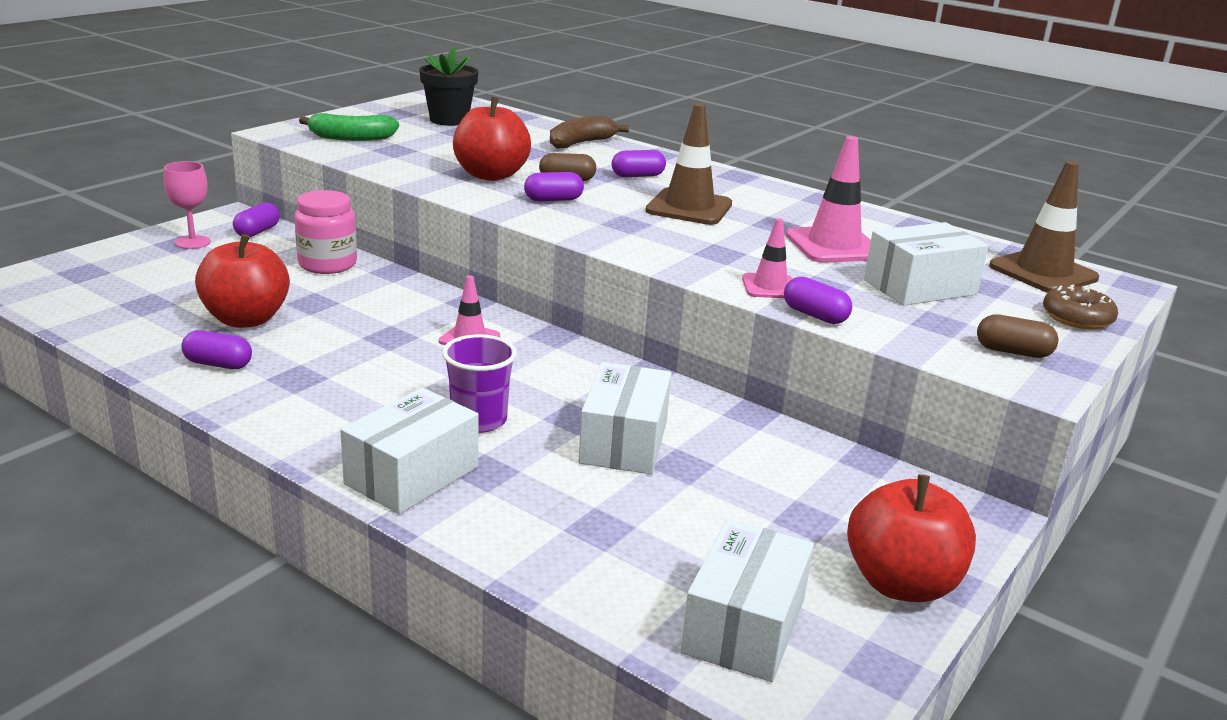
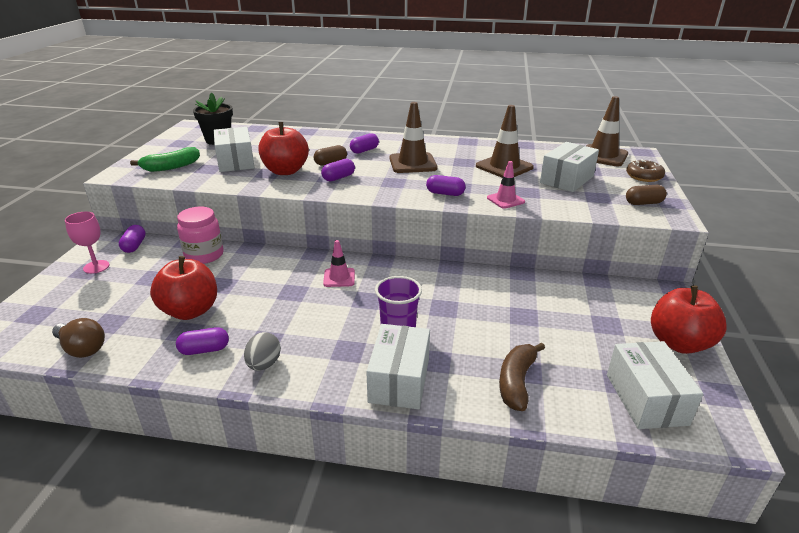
camera: 25 degrees left, 5 degrees up
brown banana [550,116,629,149] -> brown banana moved to [499,342,545,411]
white box [579,362,672,474] -> white box moved to [214,127,254,172]
purple capsule [784,276,852,324] -> purple capsule moved to [426,175,466,196]
pink traffic cone [786,136,871,263] -> brown traffic cone [476,105,534,178]
none -> brown light bulb [52,318,105,358]
none -> grey egg [244,332,281,371]

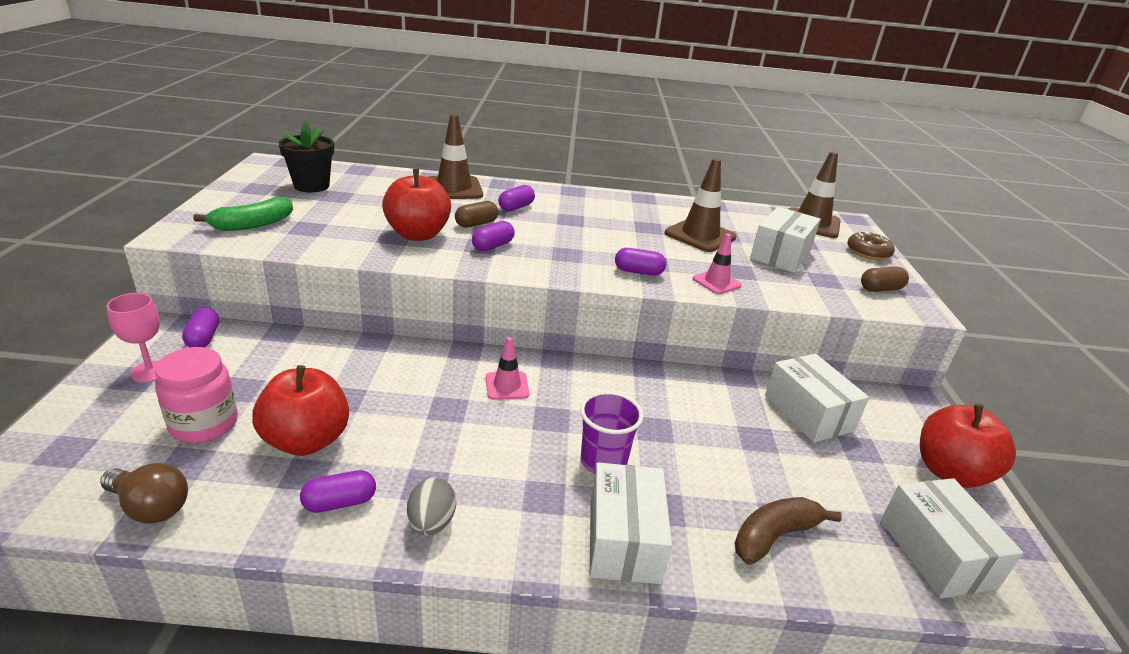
camera: 10 degrees left, 0 degrees up
pink jar [177,207,224,264] -> pink jar moved to [155,347,238,443]
white box [214,127,254,172] -> white box moved to [765,354,869,443]
brown traffic cone [389,102,437,173] -> brown traffic cone moved to [428,114,483,199]
brown banana [499,342,545,411] -> brown banana turned 45 degrees clockwise [735,497,842,565]

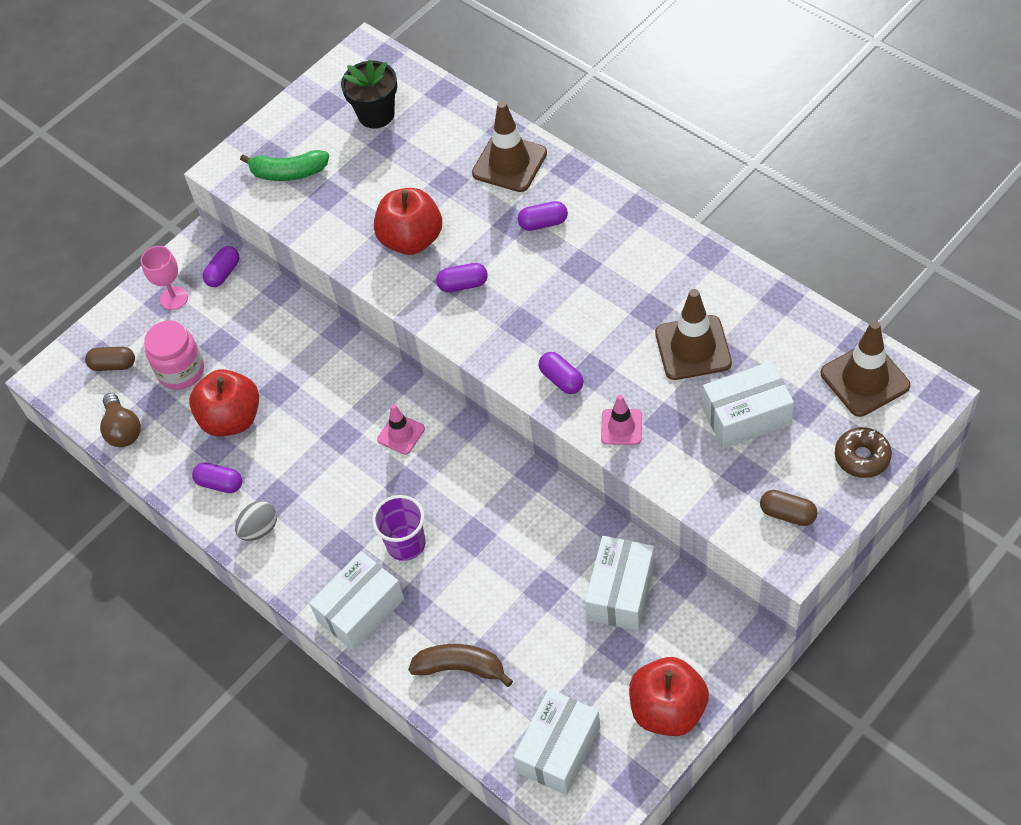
camera: 50 degrees right, 25 degrees up
brown capsule [455,201,498,228] -> brown capsule moved to [85,347,135,371]

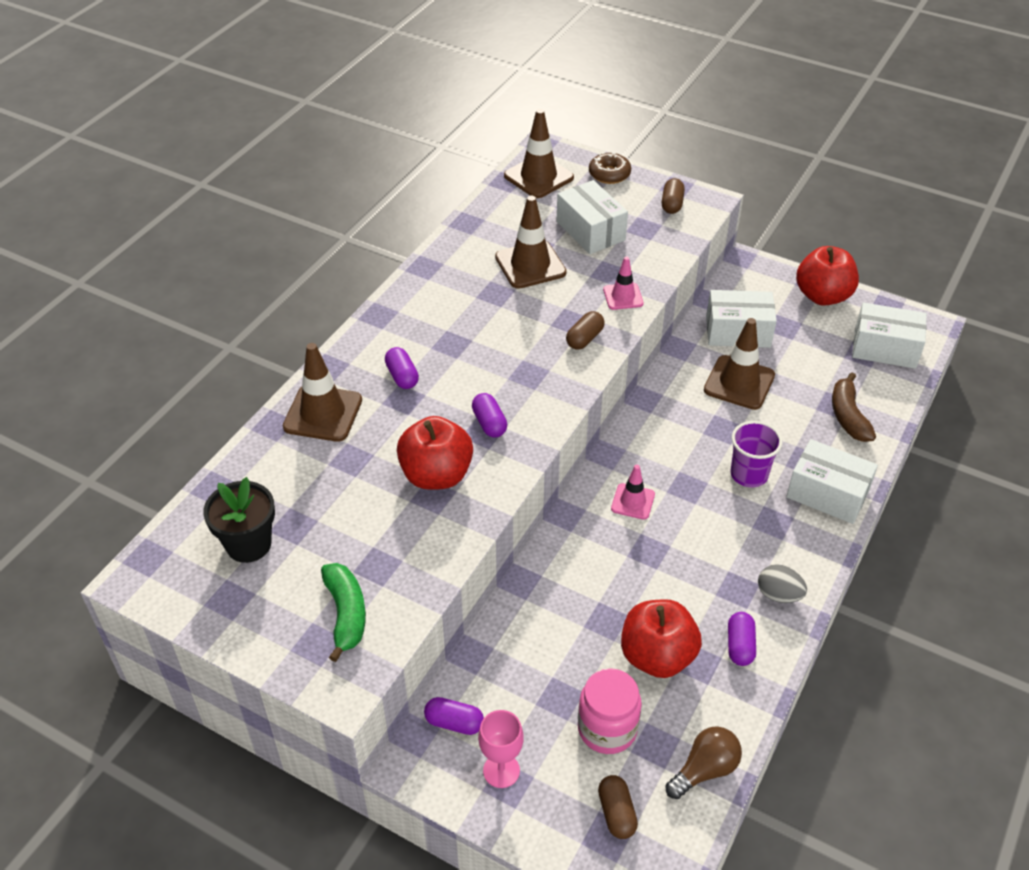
camera: 110 degrees left, 10 degrees down
purple capsule [539,352,583,394] -> brown capsule [566,311,605,350]
none -> brown traffic cone [704,318,775,410]

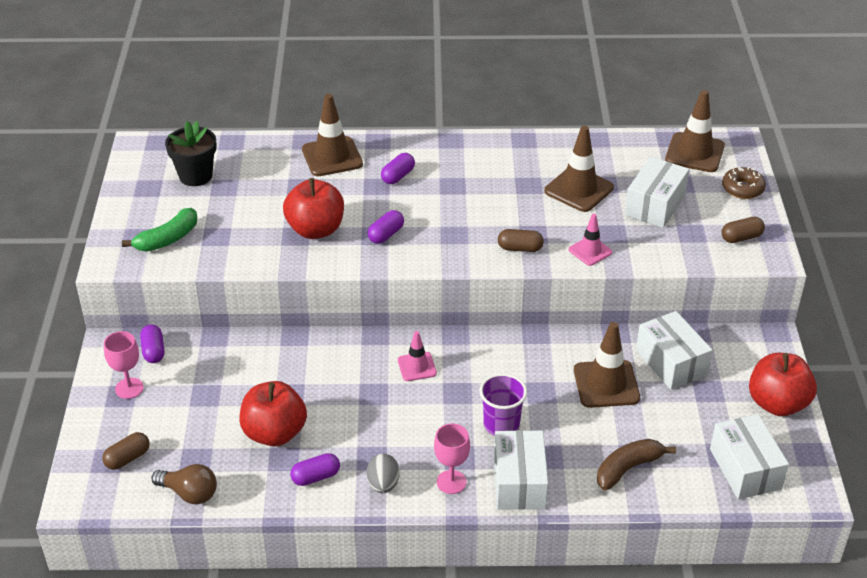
camera: 60 degrees right, 5 degrees down
pink jar [578,668,642,754] -> none
none -> pink goblet [434,423,470,494]

